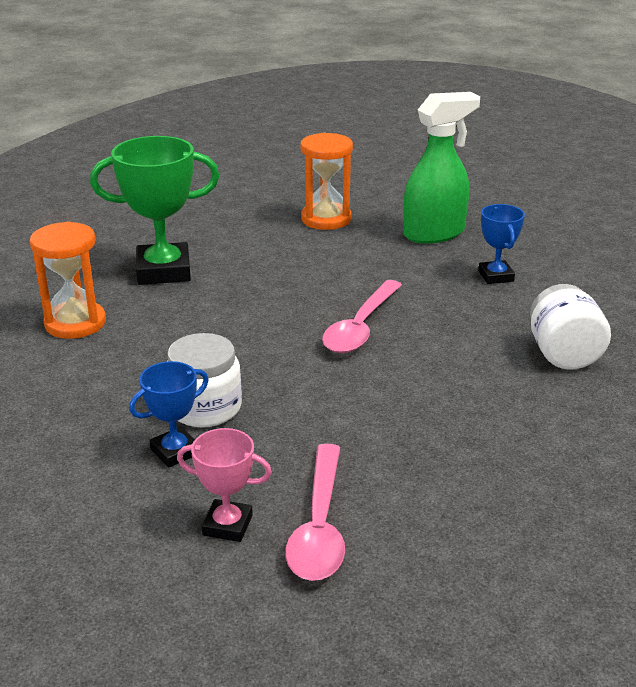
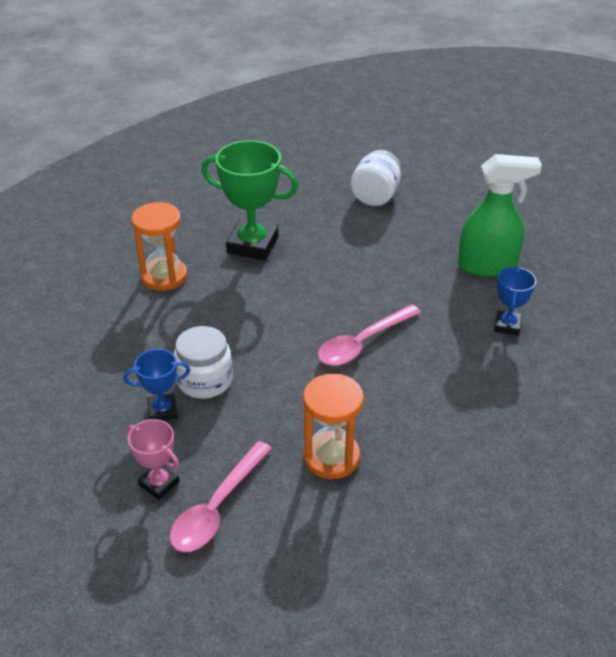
camera: 25 degrees right, 10 degrees up
orange hourglass [301,132,353,230] -> orange hourglass moved to [303,374,364,479]
white jar [530,284,611,370] -> white jar moved to [350,150,401,206]

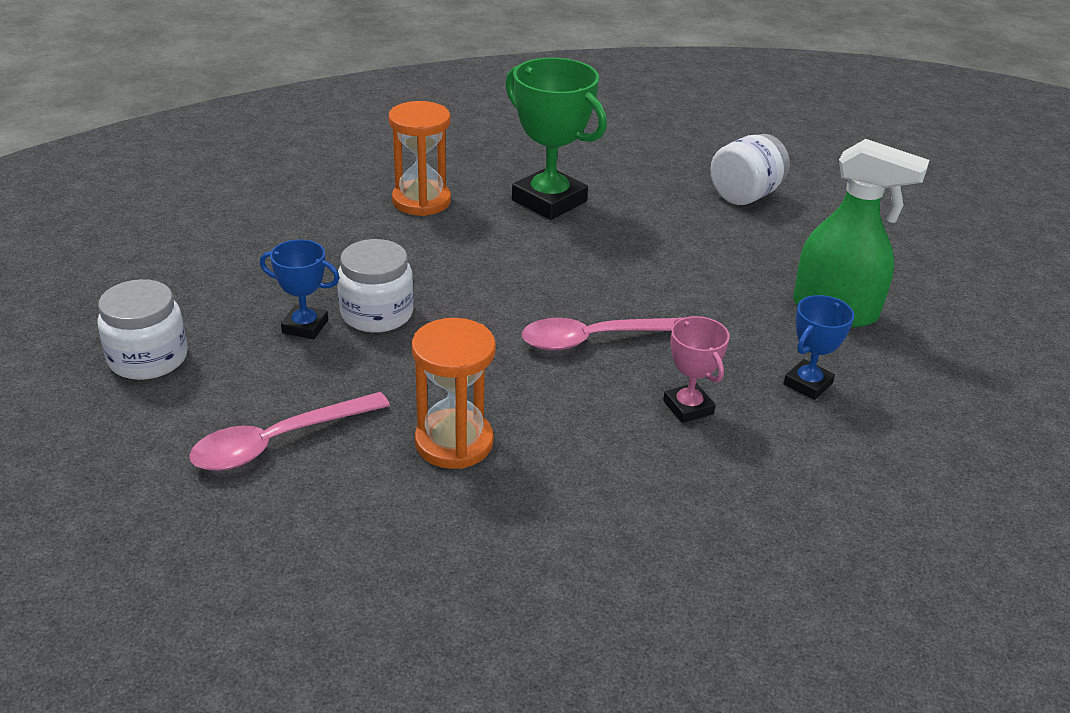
camera: 25 degrees right, 5 degrees down
pink trophy [127,419,180,500] -> pink trophy moved to [663,316,730,423]
none -> white jar [97,279,188,380]

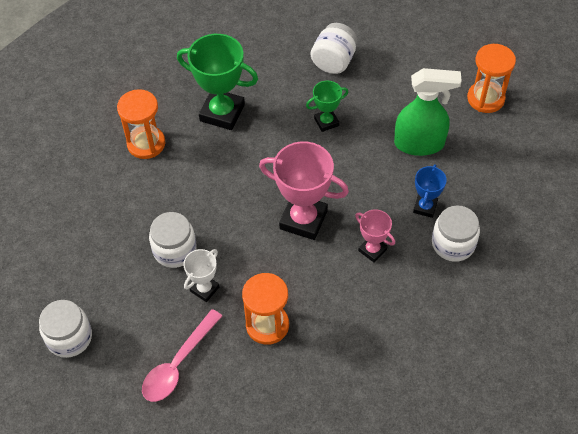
camera: 20 degrees left, 20 degrees up
blue trophy [260,239,340,339] -> none
pink spoon [522,318,677,351] -> pink trophy [259,142,349,240]
none -> white trophy [183,249,219,302]
none -> green trophy [306,81,348,132]
none -> white jar [432,205,480,262]
none -> orange hourglass [467,44,516,113]

